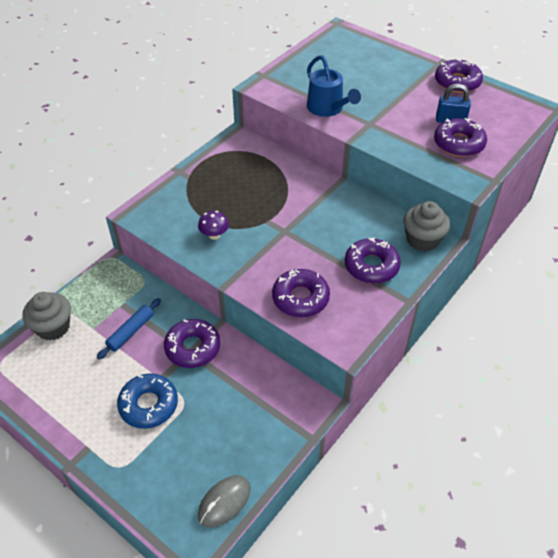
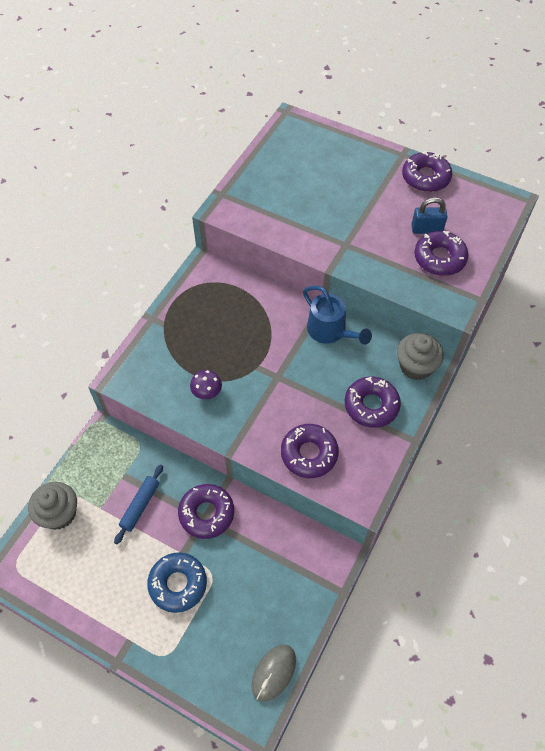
camera: 10 degrees left, 10 degrees up
blue watering can [307,55,361,117] -> blue watering can moved to [303,286,372,345]

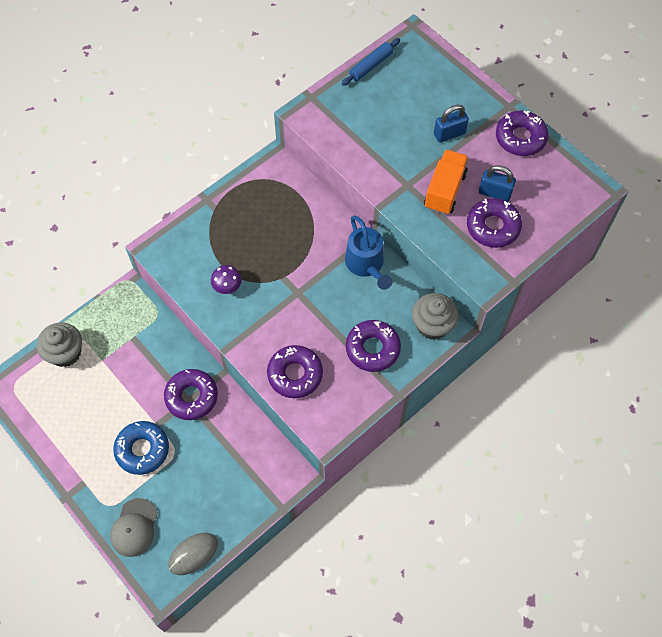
camera: 20 degrees right, 5 degrees up
blue rolling pin [114,465,163,544] -> blue rolling pin moved to [342,38,400,86]
none -> grey cap [110,498,158,557]
none -> orange truck [424,149,469,215]
none -> blue padlock [434,105,469,143]

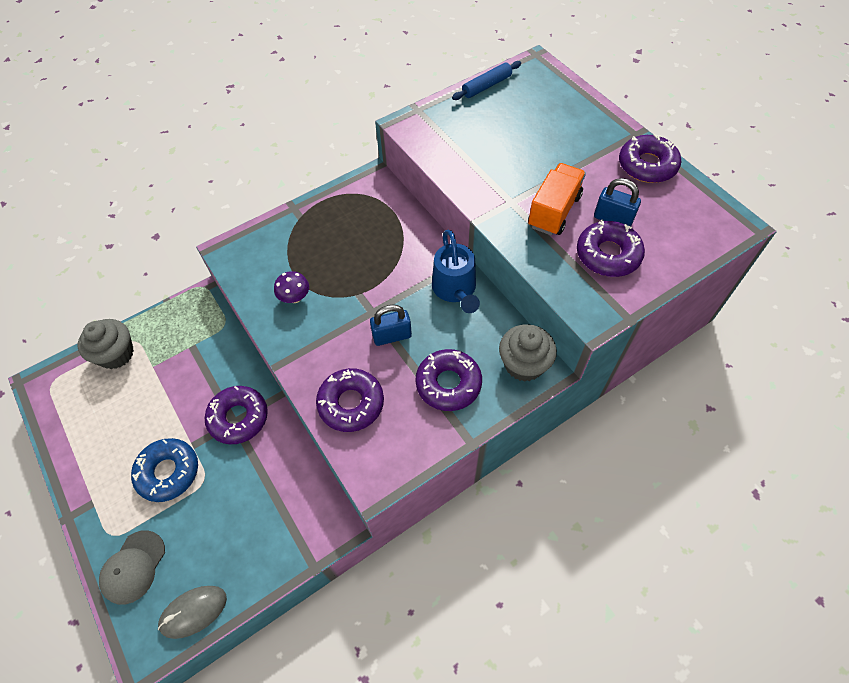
camera: 10 degrees right, 5 degrees down
blue padlock [434,105,469,143] -> blue padlock moved to [370,305,412,346]

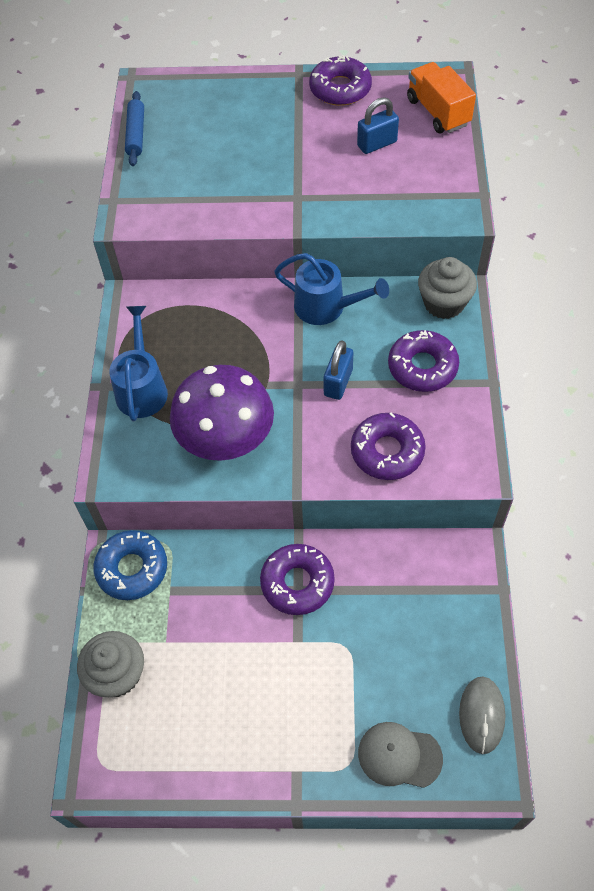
camera: 55 degrees left, 0 degrees up
grey cap [99,530,165,605] -> grey cap turned 135 degrees clockwise [358,722,443,788]
blue donut [131,438,198,502] -> blue donut moved to [93,530,167,600]
purple mushroom [274,271,309,303] -> purple mushroom [170,365,274,461], size x2.39
orange truck [528,163,586,236] -> orange truck moved to [407,62,476,133]
purple donut [577,220,645,277] -> none
none -> blue watering can [109,306,168,421]

